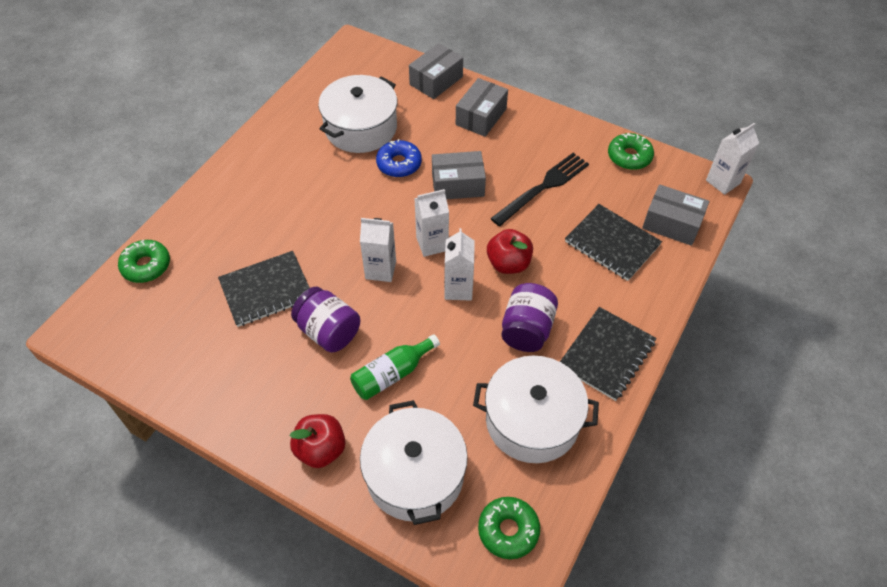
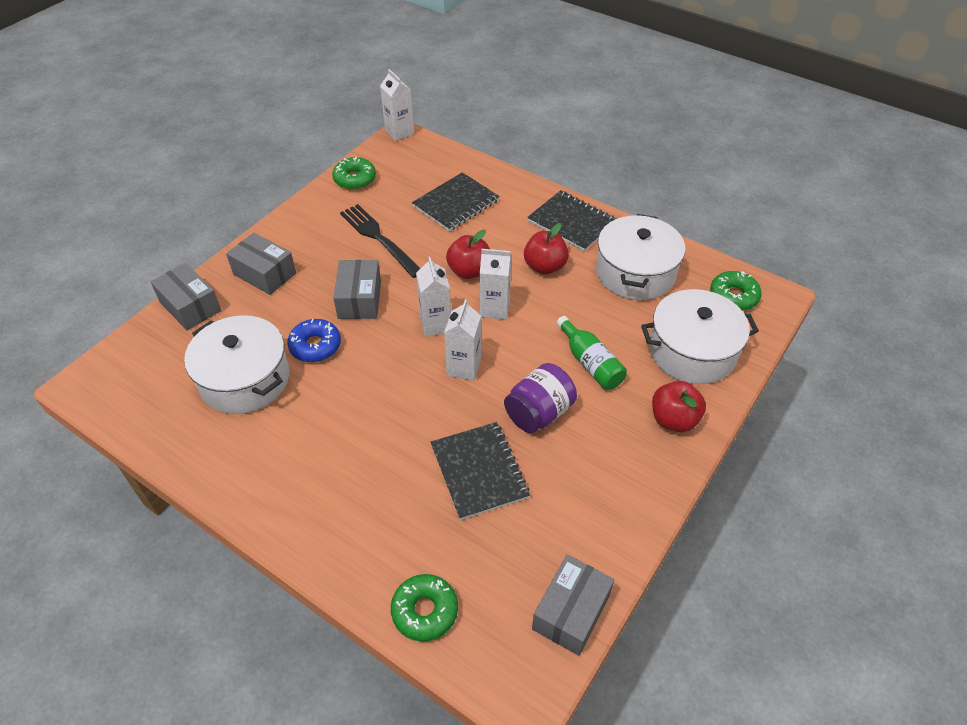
camera: 85 degrees left, 5 degrees down
purple jar [502,283,558,352] -> red apple [524,223,569,275]
grey box [642,184,709,246] -> grey box moved to [532,555,615,656]

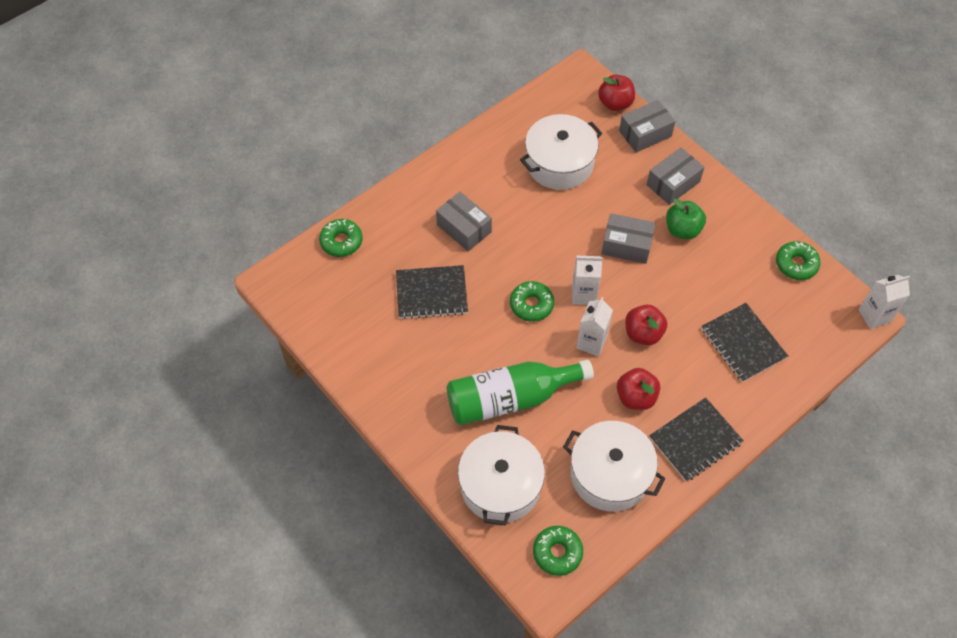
camera: 105 degrees right, 10 degrees up
blue donut [287,319,341,362] -> none
black fork [340,204,421,278] -> none
white carton [444,299,481,381] -> green donut [510,281,554,322]
purple jar [504,363,577,433] -> none
grey box [532,555,615,656] -> grey box moved to [436,192,492,251]
green bottle [557,316,627,390] -> green bottle [447,360,594,425], size x1.78
red apple [652,381,706,432] -> red apple moved to [598,75,635,111]
none -> green apple [666,199,706,239]

